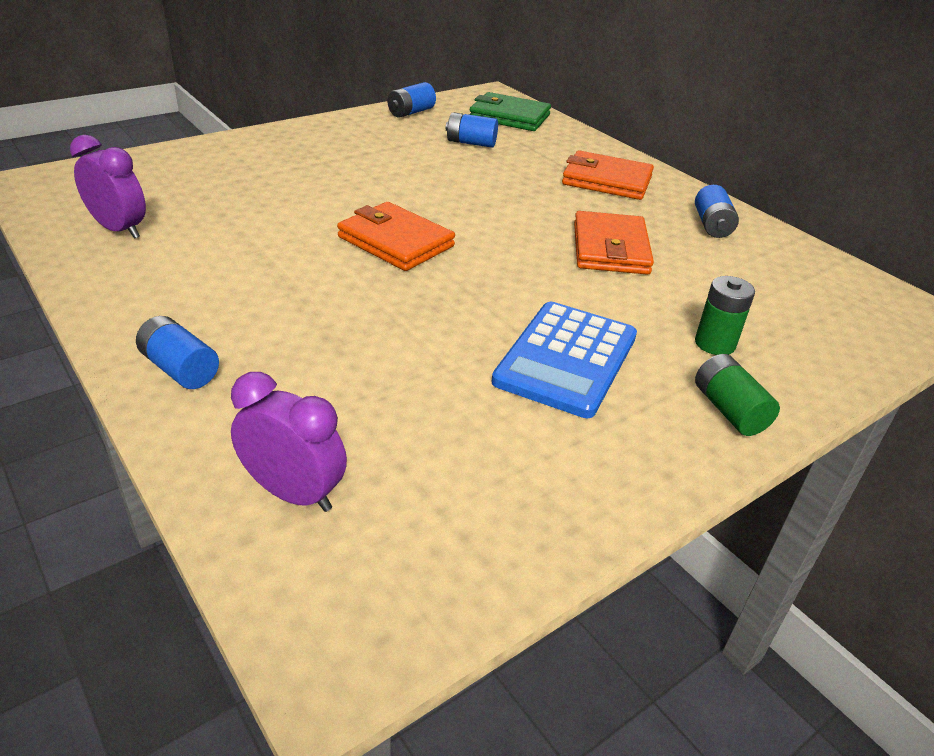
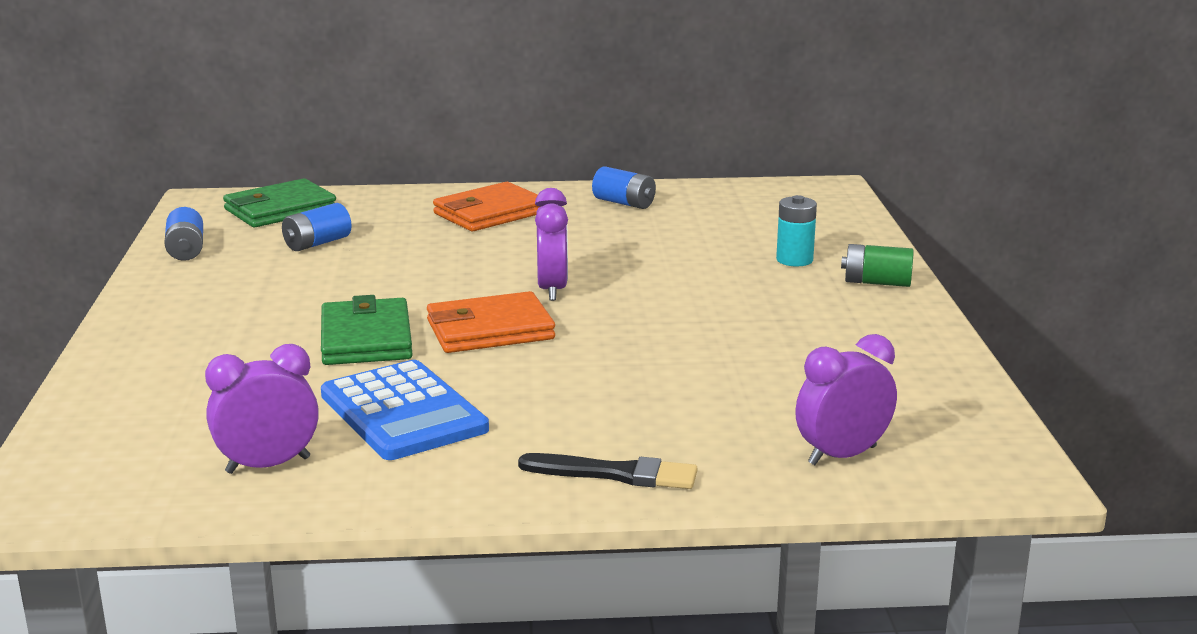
camera: 55 degrees left, 15 degrees down
blue battery [136,316,219,389] -> black brush [518,453,698,489]
blue calculator [492,302,637,418] -> blue calculator moved to [321,360,489,460]
orange wallet [574,211,654,275] -> none
green battery [695,276,755,355] -> turquoise battery [776,195,817,266]
none -> green wallet [321,295,413,365]
none -> purple clock [535,188,568,301]

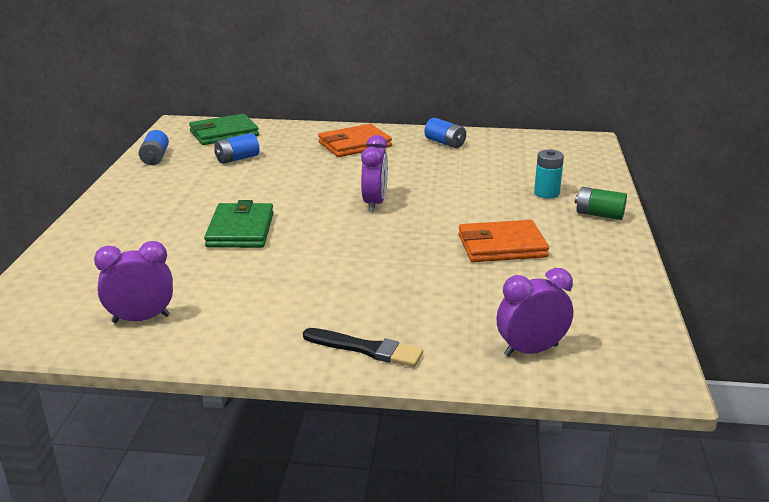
camera: 10 degrees right, 5 degrees up
blue calculator [321,360,489,460] -> none
orange wallet [427,291,555,353] -> orange wallet moved to [458,220,549,262]

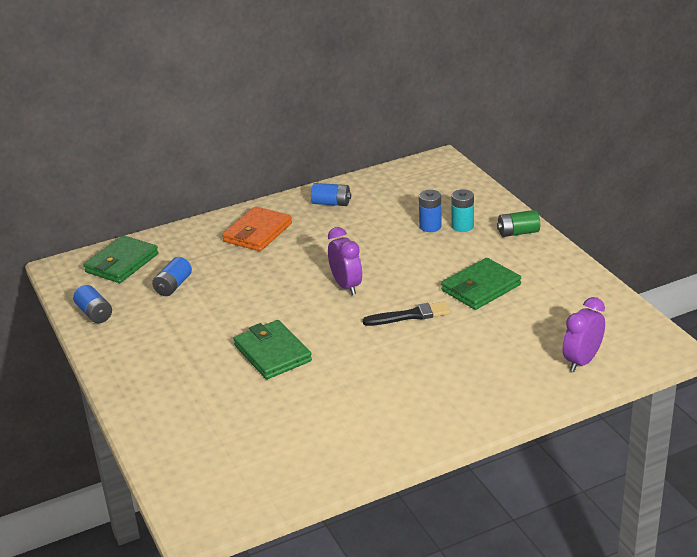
camera: 30 degrees left, 5 degrees up
purple clock [94,241,173,323] -> none
black brush [303,328,423,367] -> black brush moved to [362,302,450,326]
orange wallet [458,220,549,262] -> green wallet [441,258,521,310]
none -> blue battery [419,190,442,232]

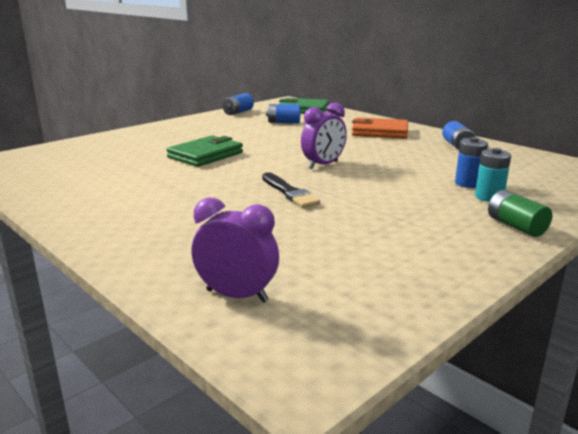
camera: 70 degrees right, 10 degrees down
green wallet [441,258,521,310] -> none

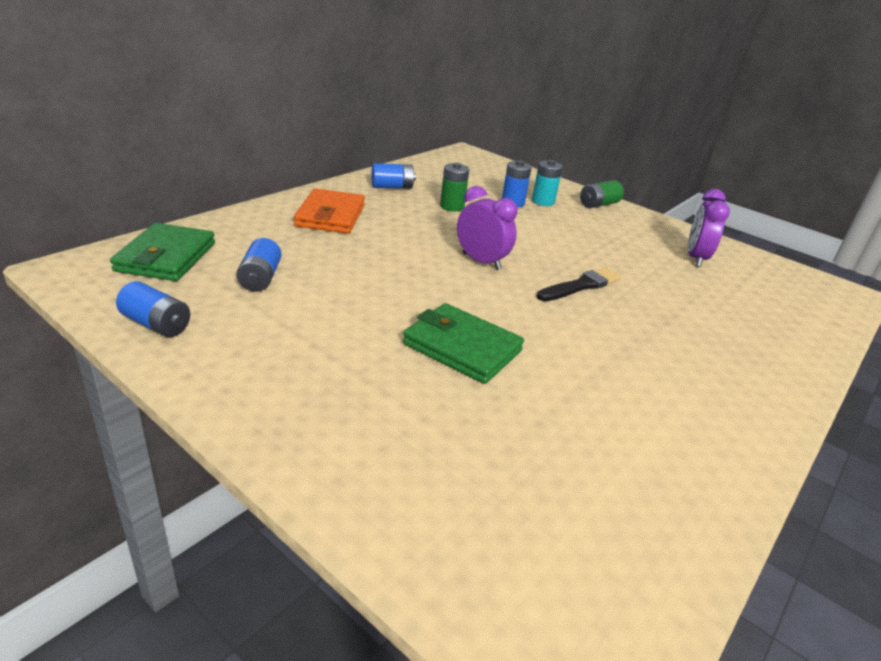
camera: 100 degrees left, 10 degrees up
purple clock [191,198,279,303] -> purple clock moved to [688,189,730,267]
none -> green battery [440,163,469,212]

